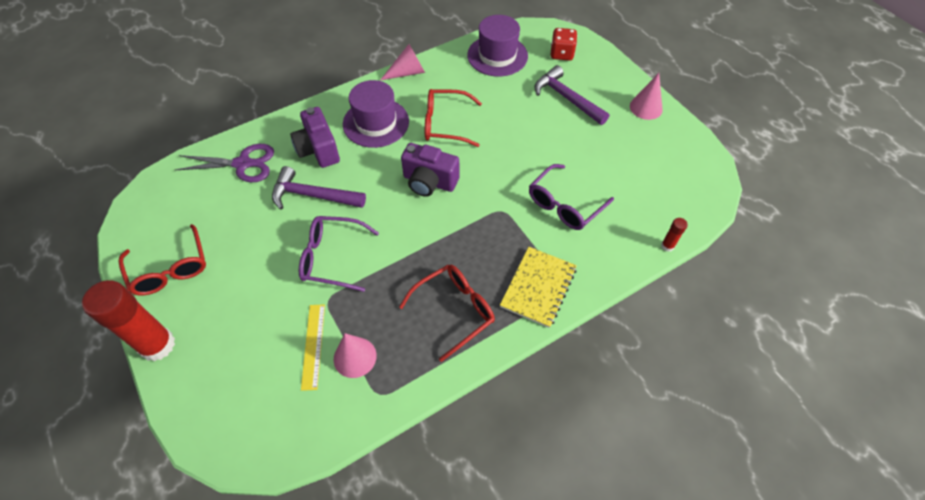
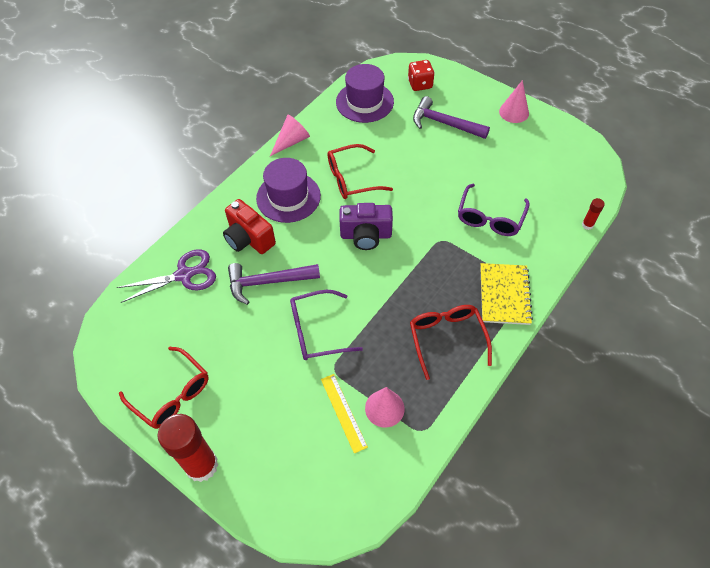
camera: 20 degrees left, 0 degrees up
purple camera [290,107,340,168] -> red camera [223,199,276,254]
red glasses [399,265,495,362] -> red glasses turned 45 degrees counterclockwise [410,305,492,380]

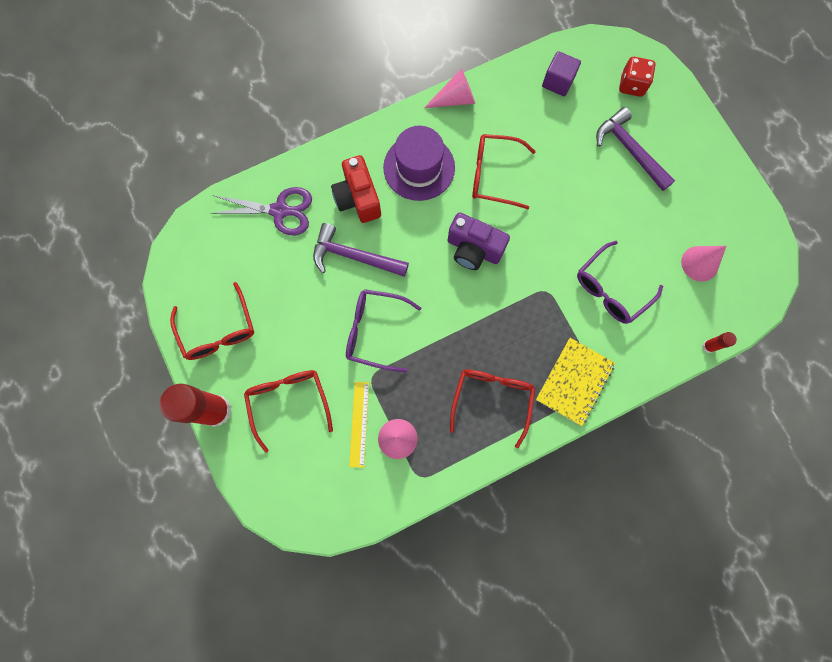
camera: 25 degrees right, 20 degrees up
purple hat [336,64,394,123] -> purple cube [542,51,581,96]
pink cone [499,80,529,123] -> pink cone moved to [681,246,726,282]
none -> red glasses [244,370,333,453]

